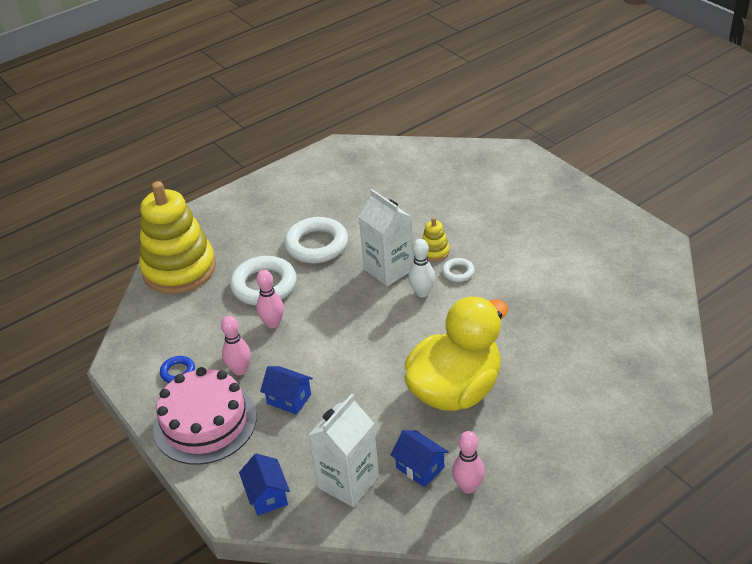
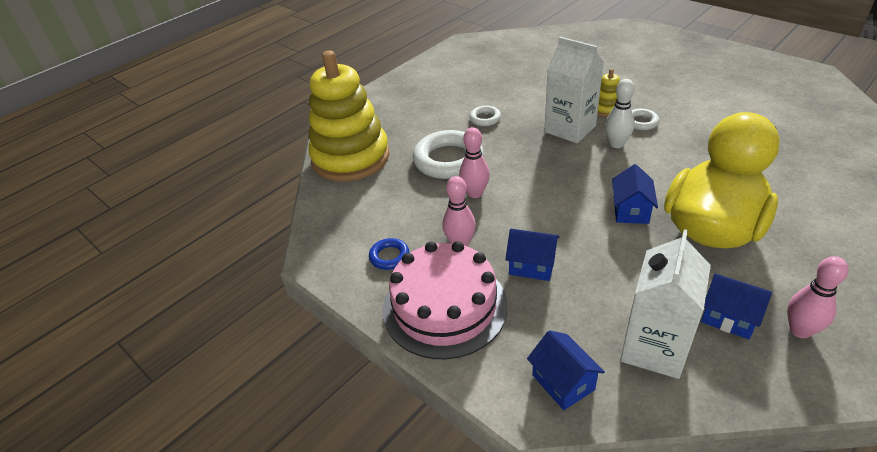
camera: 10 degrees left, 0 degrees up
white ring [284,217,348,263] -> white ring [469,106,501,126], size x0.49
none -> blue house [612,164,658,224]

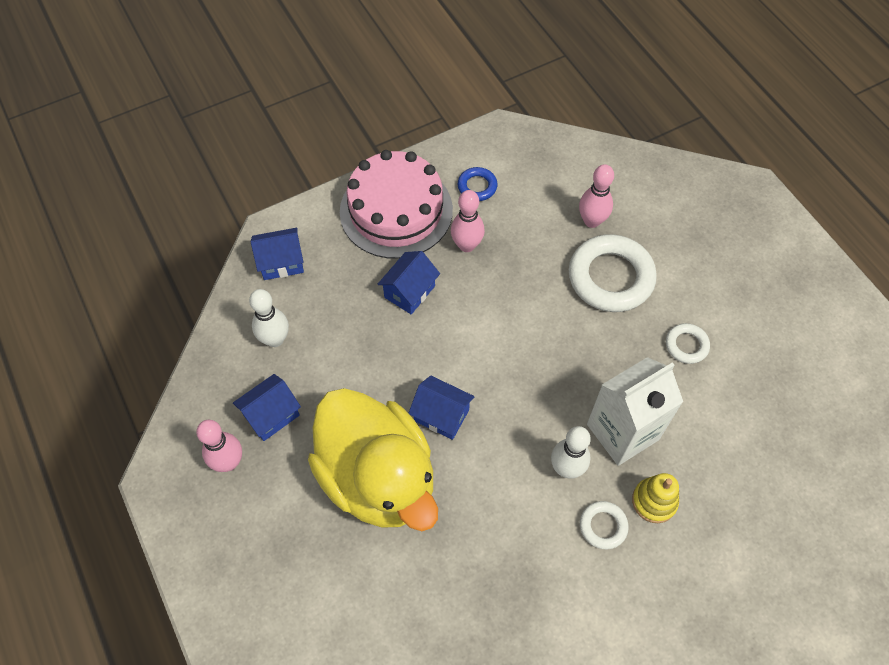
camera: 105 degrees right, 20 degrees up
yellow stacking toy [309,51,390,181] -> none
pink bowling pin [459,127,490,198] -> pink bowling pin moved to [579,164,614,228]
white carton [620,229,711,379] -> white bowling pin [249,289,289,347]

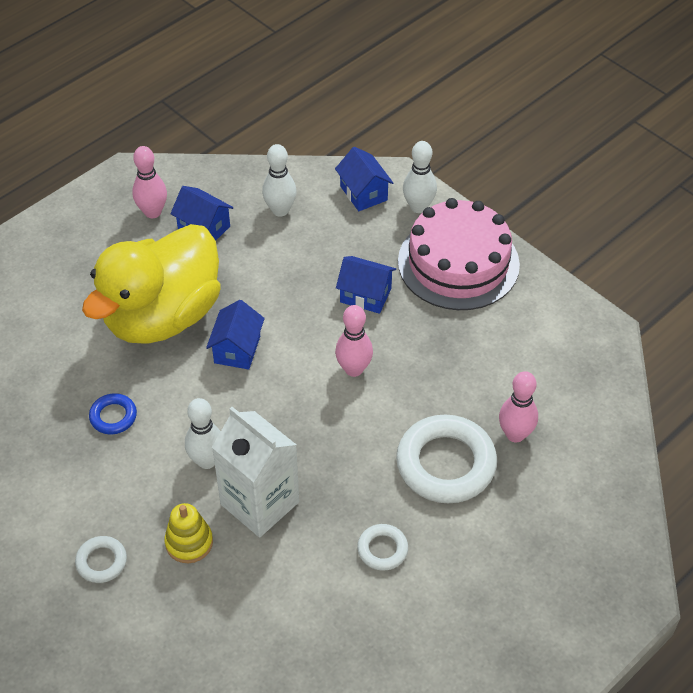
camera: 75 degrees right, 10 degrees down
pink bowling pin [451,190,485,252] -> pink bowling pin moved to [335,305,373,377]
blue ring [458,167,497,201] -> blue ring moved to [89,393,137,434]
white ring [580,501,629,549] -> white ring moved to [75,536,127,583]
none -> white bowling pin [403,141,437,213]

